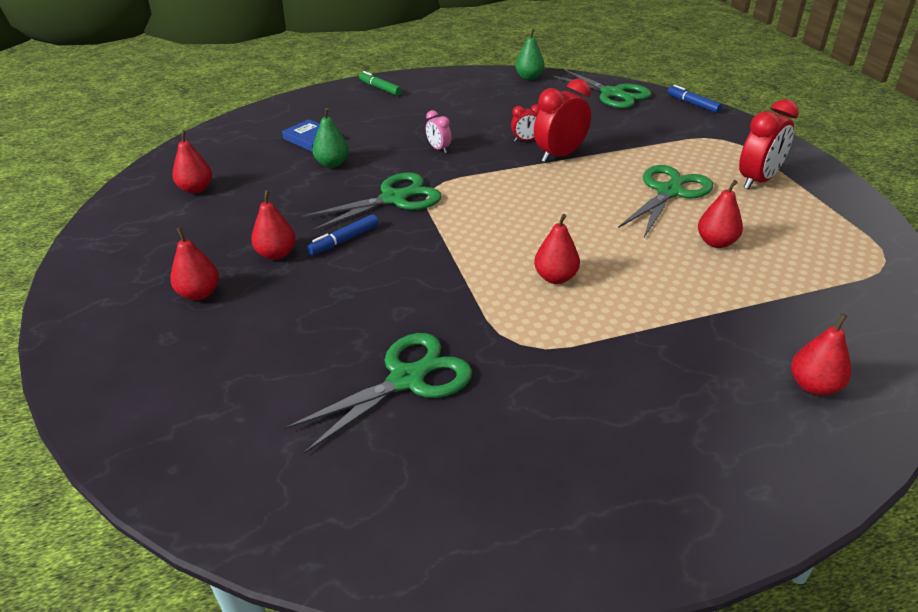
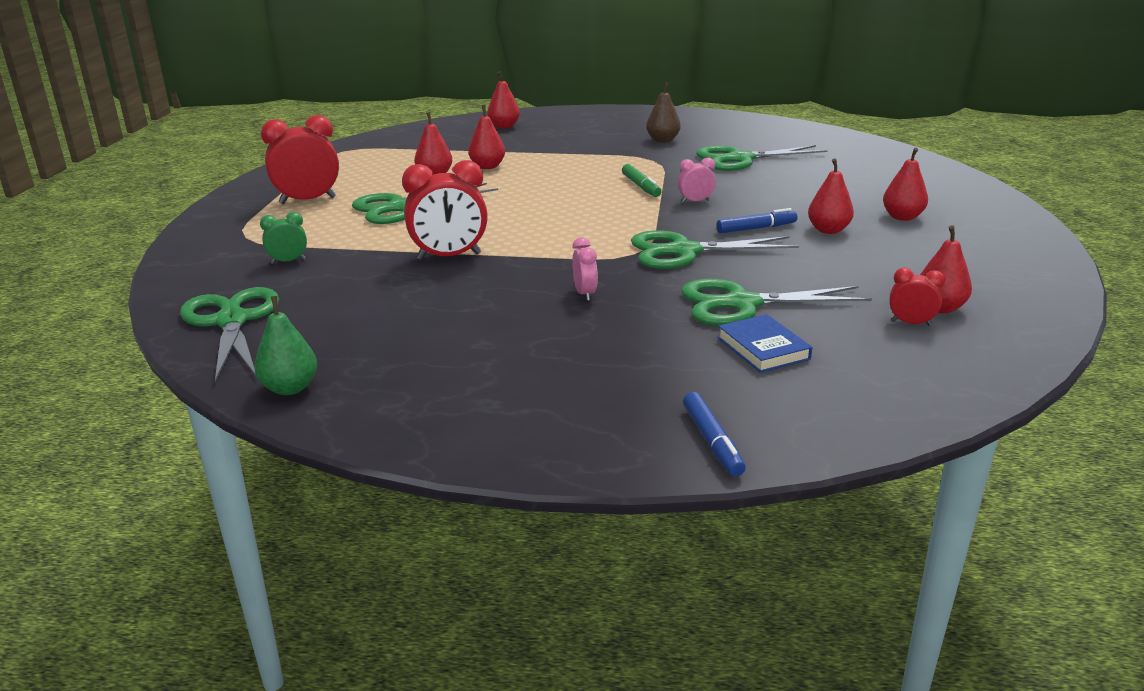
camera: 155 degrees left, 10 degrees down
green pear [312,108,349,168] -> green scissors [681,279,872,326]
green marker [359,71,402,96] -> green marker moved to [622,164,662,197]
red clock [511,104,540,142] -> red clock moved to [890,268,945,326]
red pear [534,214,580,284] -> red pear moved to [468,105,505,169]
blue marker [668,85,722,113] -> blue marker moved to [683,392,746,476]
none -> green clock [260,212,307,264]
none -> brown pear [646,82,681,142]
none -> pink clock [678,158,716,203]

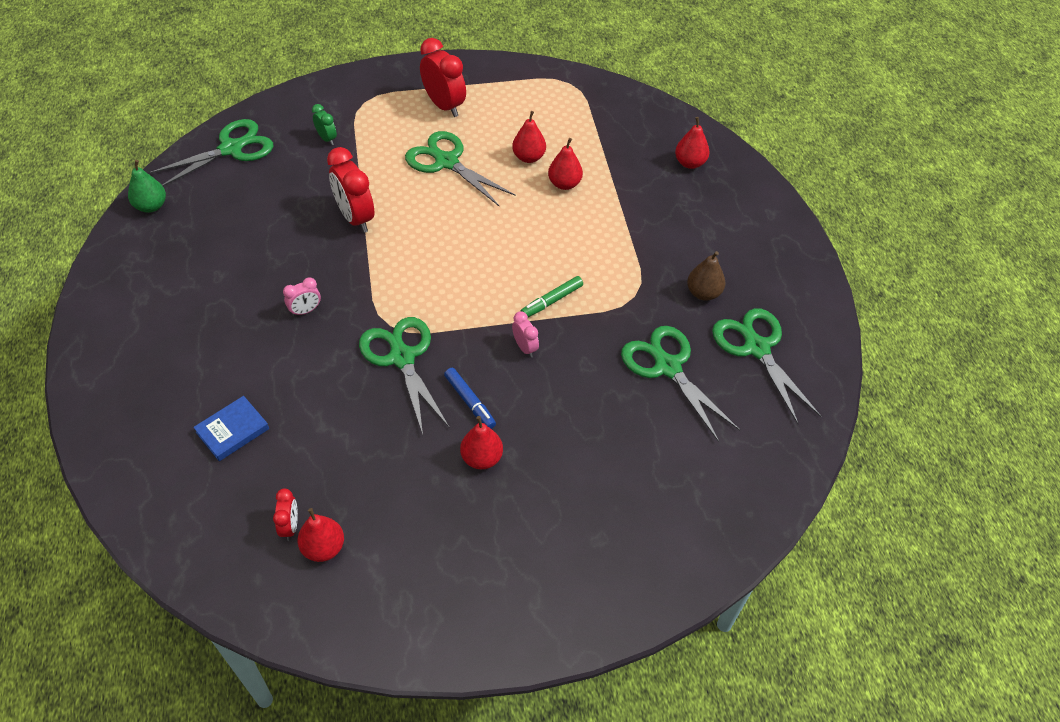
camera: 70 degrees right, 25 degrees up
green scissors [681,279,872,326] -> green scissors moved to [712,308,821,424]
blue marker [683,392,746,476] -> none
red pear [883,148,928,221] -> none

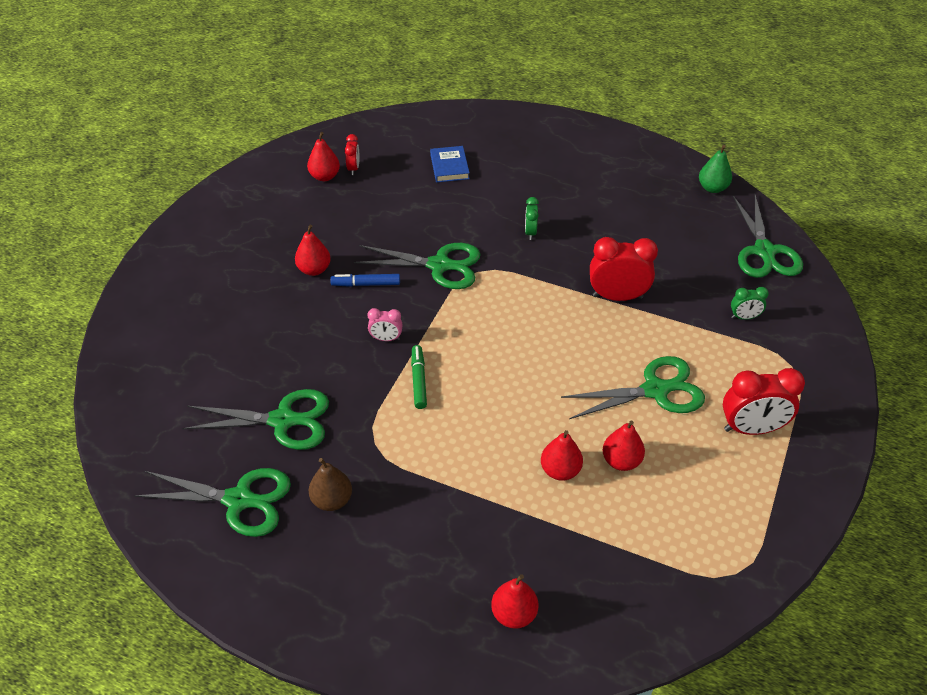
camera: 125 degrees right, 5 degrees down
red clock [273,488,298,541] -> red clock turned 120 degrees counterclockwise [345,134,359,175]
pink clock [283,277,321,316] -> green clock [525,197,539,240]

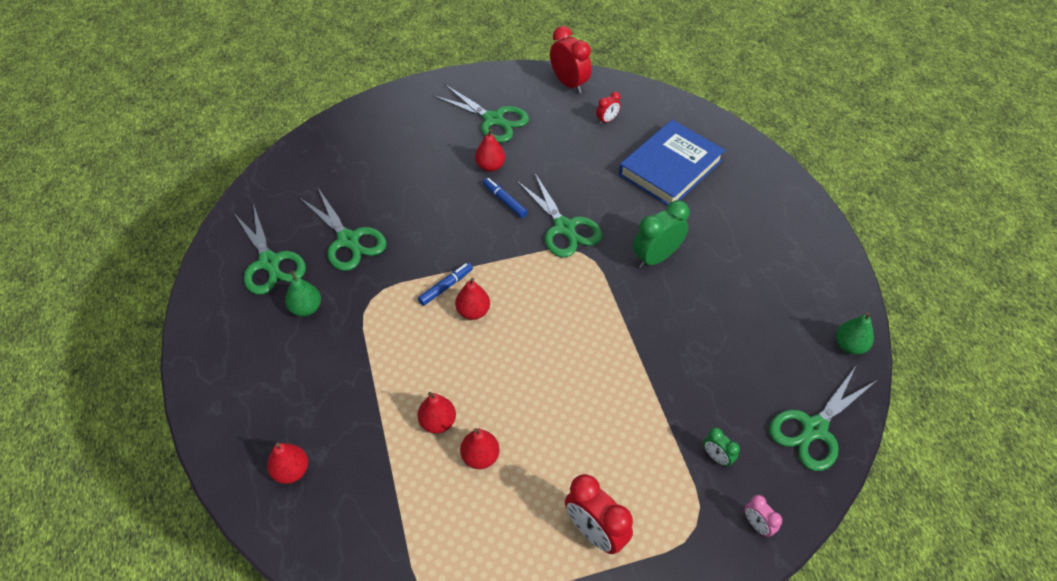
camera: 50 degrees right, 5 degrees up
red pear [307,132,340,181] -> red pear moved to [455,278,490,320]
brown pear [309,458,352,511] -> green pear [285,271,321,316]
pink clock [368,308,403,341] -> pink clock moved to [745,495,782,537]
green marker [411,345,427,409] -> blue marker [418,262,473,306]
blue book [430,146,470,182] -> blue book [619,120,725,205], size x2.08
green clock [525,197,539,240] -> green clock [633,200,690,268], size x1.92
green scissors [561,356,705,419] -> green scissors moved to [433,85,529,143]
red clock [590,237,658,301] -> red clock moved to [550,26,592,94]

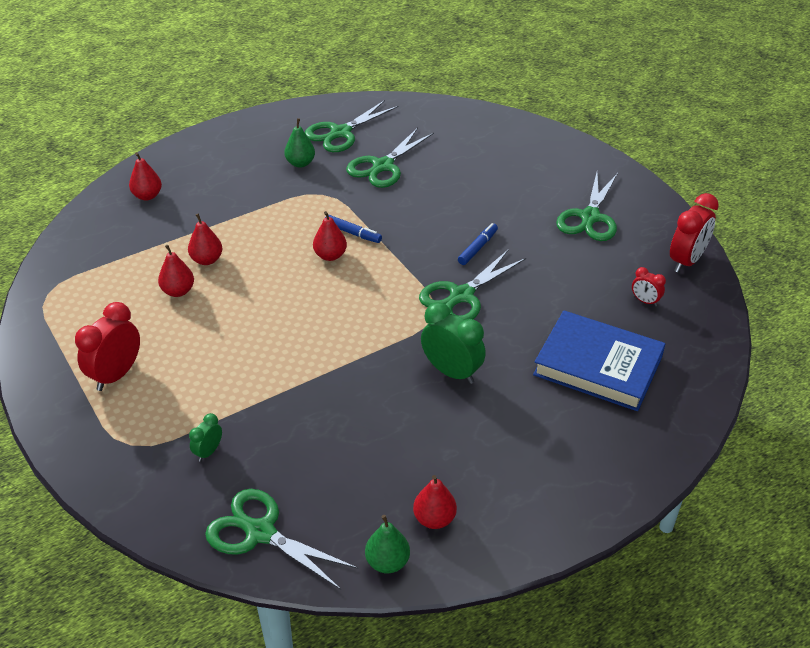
camera: 75 degrees right, 10 degrees down
red pear [475,129,505,172] -> red pear moved to [413,475,457,529]
pink clock [745,495,782,537] -> none

